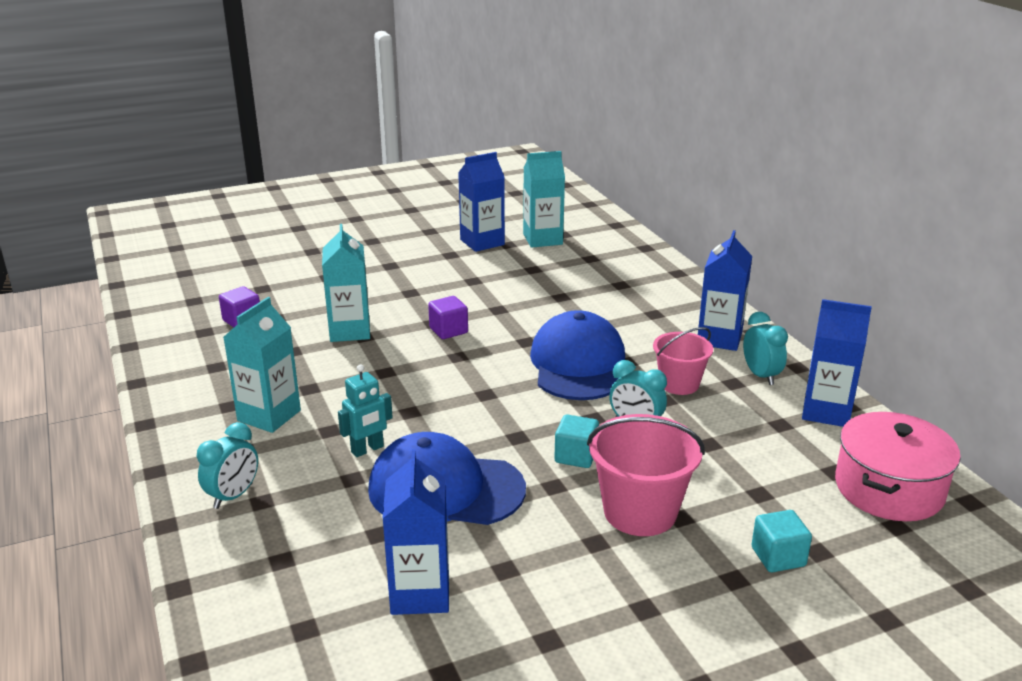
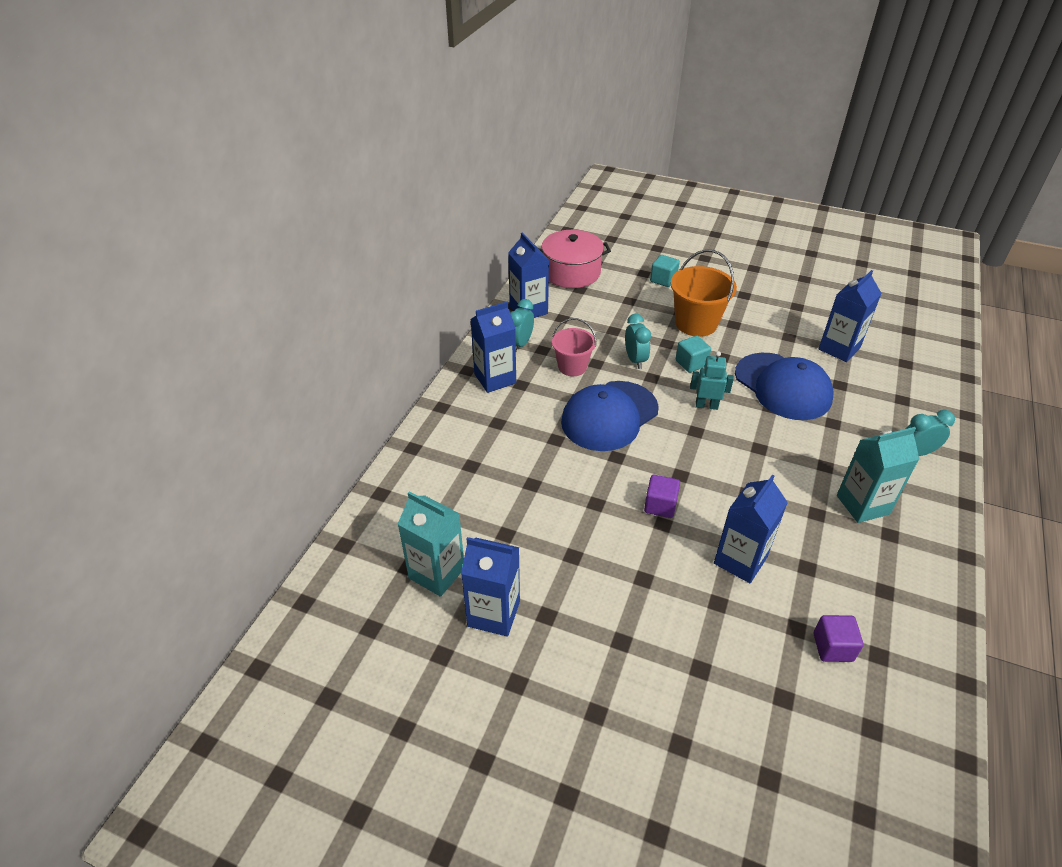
camera: 135 degrees left, 15 degrees up
turquoise carton [322,224,370,342] -> blue carton [714,474,788,583]
turquoise robot [338,364,393,457] -> turquoise robot moved to [690,351,734,410]
pink bucket [587,414,705,536] -> orange bucket [671,250,737,337]

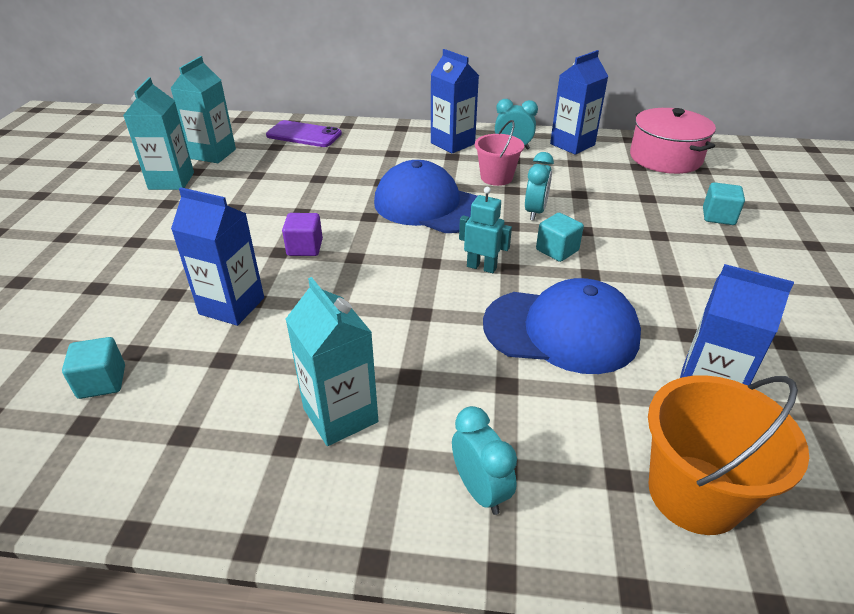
camera: 75 degrees right, 5 degrees down
blue carton [461,537,520,637] -> turquoise carton [123,77,194,190]
turquoise clock [625,314,651,369] -> turquoise clock turned 45 degrees counterclockwise [525,152,554,221]
orange bucket [671,250,737,337] -> orange bucket moved to [648,375,809,535]
turquoise robot [690,351,734,410] -> turquoise robot turned 60 degrees counterclockwise [459,187,512,273]
blue cap [735,353,833,420] -> blue cap turned 120 degrees counterclockwise [483,278,641,374]
purple cube [814,615,864,662] -> turquoise cube [62,337,125,399]
none -> purple phone [266,120,342,147]

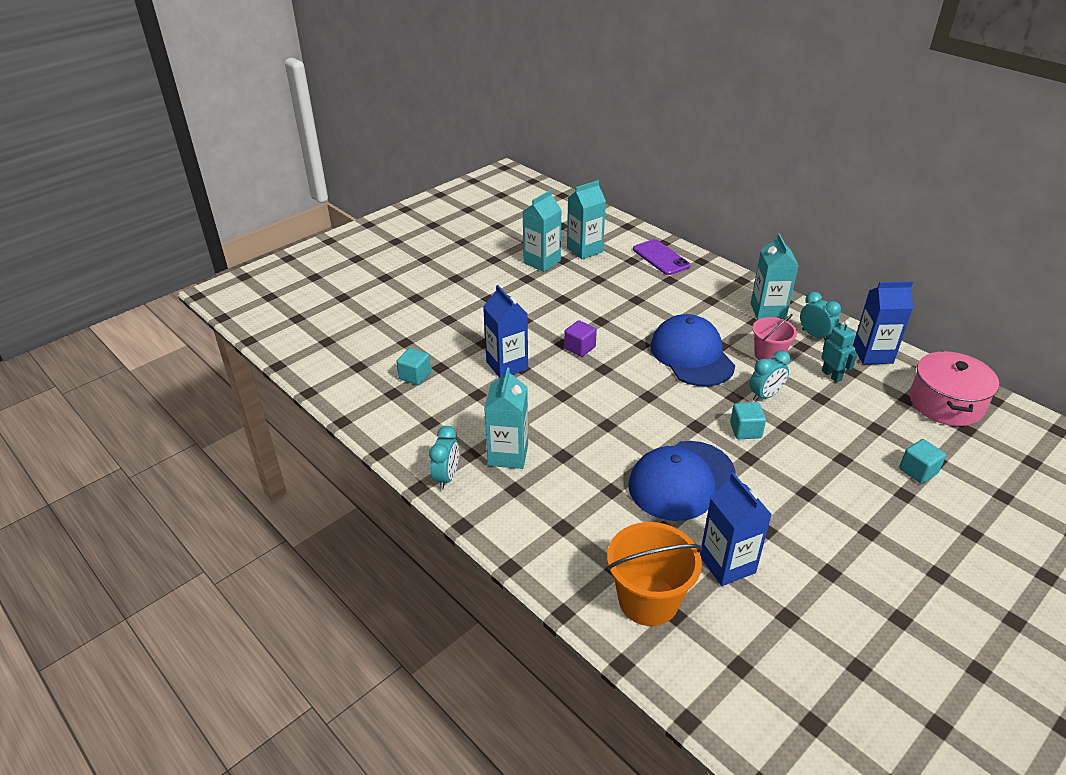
camera: 40 degrees right, 0 degrees up
blue carton [431,49,479,153] -> turquoise carton [751,233,799,320]
turquoise clock [452,406,517,515] -> turquoise clock moved to [429,426,459,490]
turquoise robot [459,187,512,273] -> turquoise robot moved to [821,320,857,383]
blue cap [483,278,641,374] -> blue cap turned 90 degrees clockwise [628,441,735,521]

